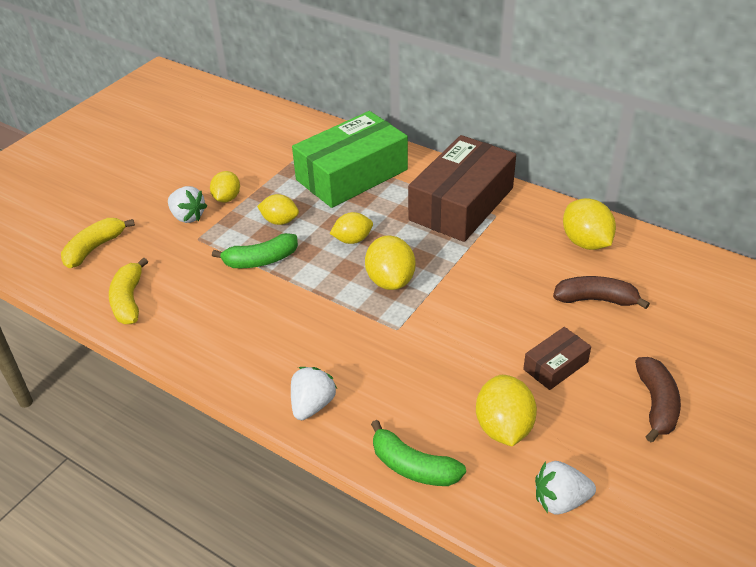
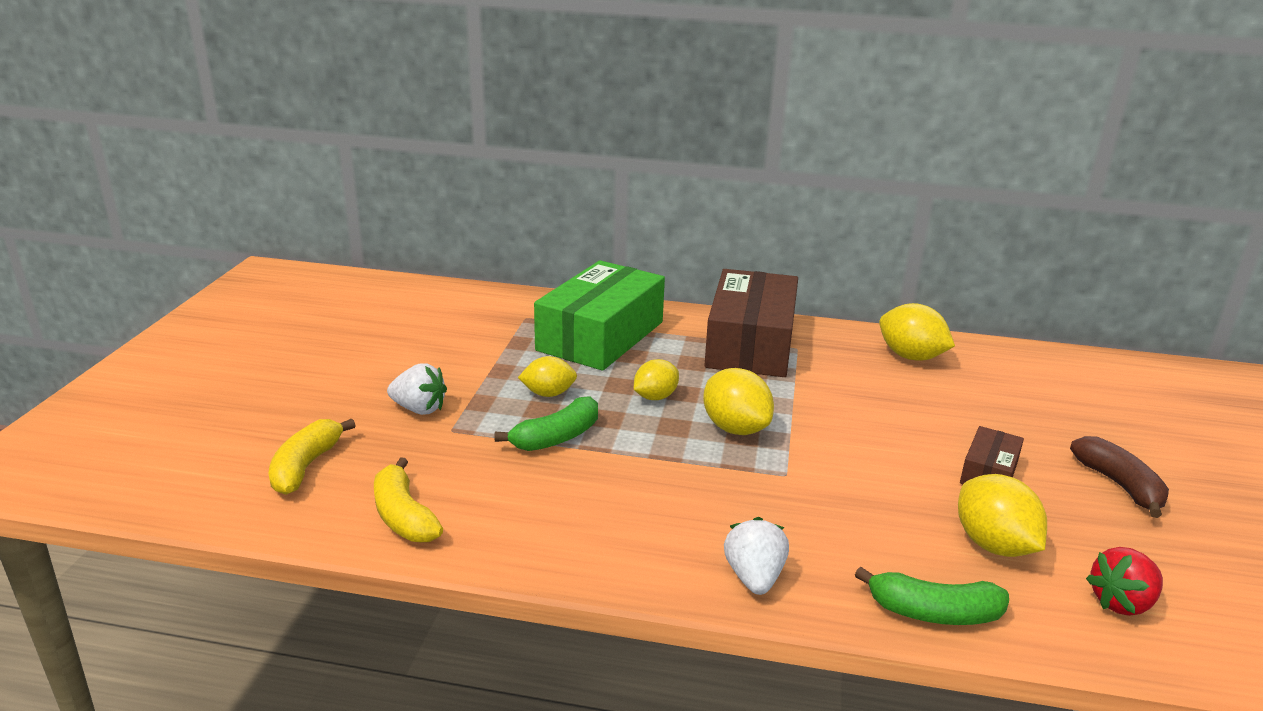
camera: 25 degrees left, 15 degrees down
yellow lemon [210,171,240,202] -> none
white strawberry [535,461,596,514] -> red strawberry [1086,547,1163,616]
brown banana [553,276,650,309] -> none

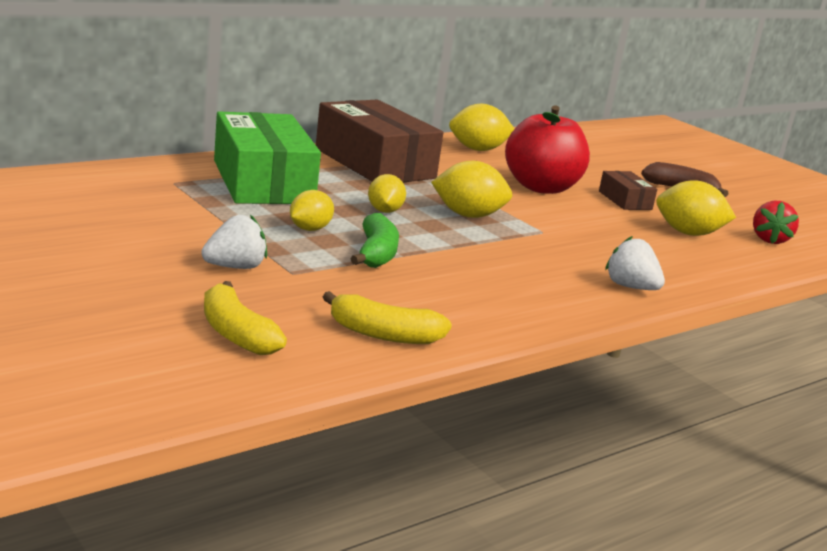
camera: 50 degrees left, 5 degrees down
green banana [855,567,1009,625] -> none
none -> red apple [505,106,590,194]

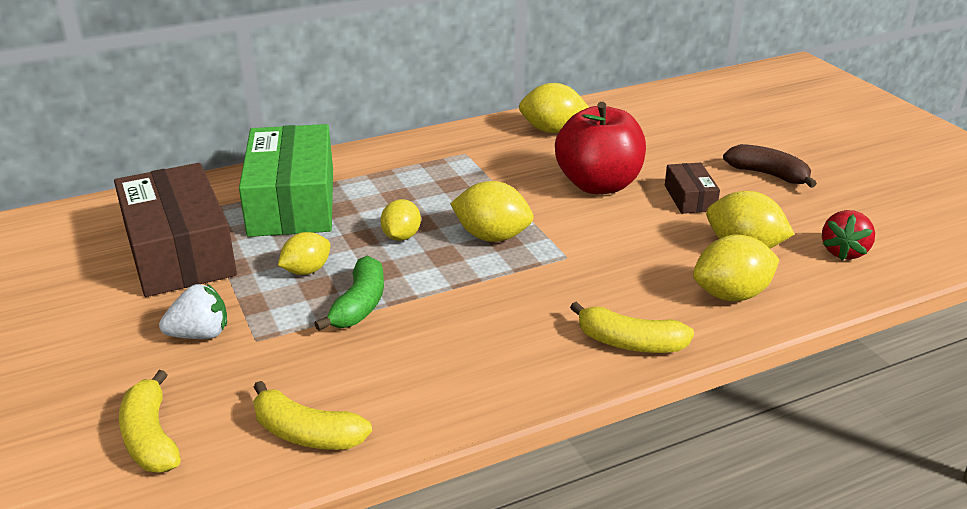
camera: 15 degrees right, 10 degrees up
brown box [316,100,443,182] -> brown box moved to [114,163,237,297]
white strawberry [605,236,665,290] -> yellow banana [570,301,694,353]
none -> yellow lemon [693,235,780,301]

